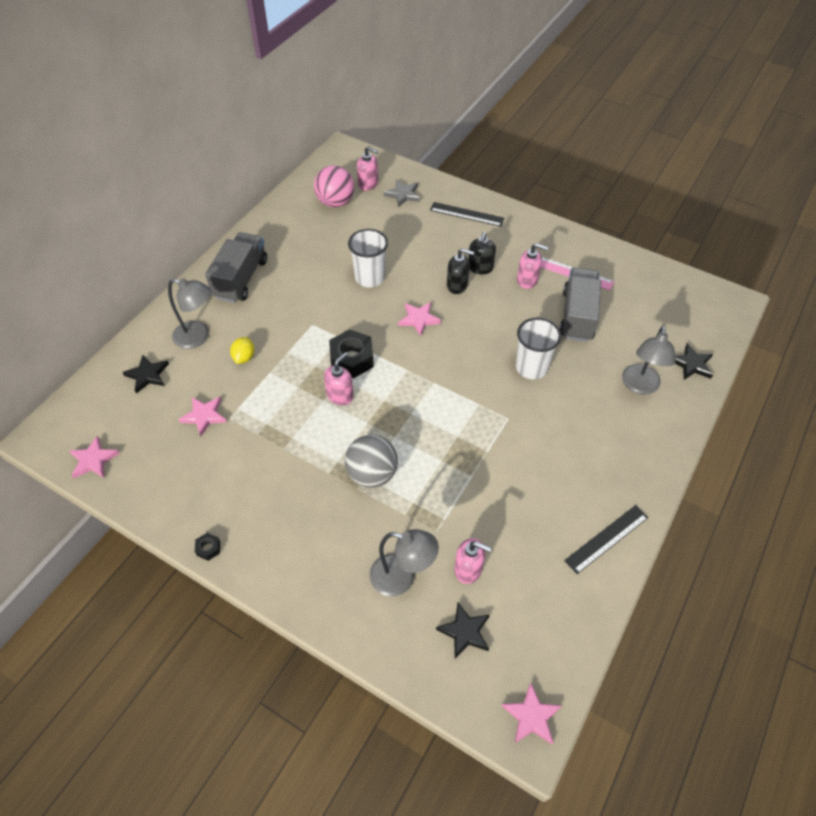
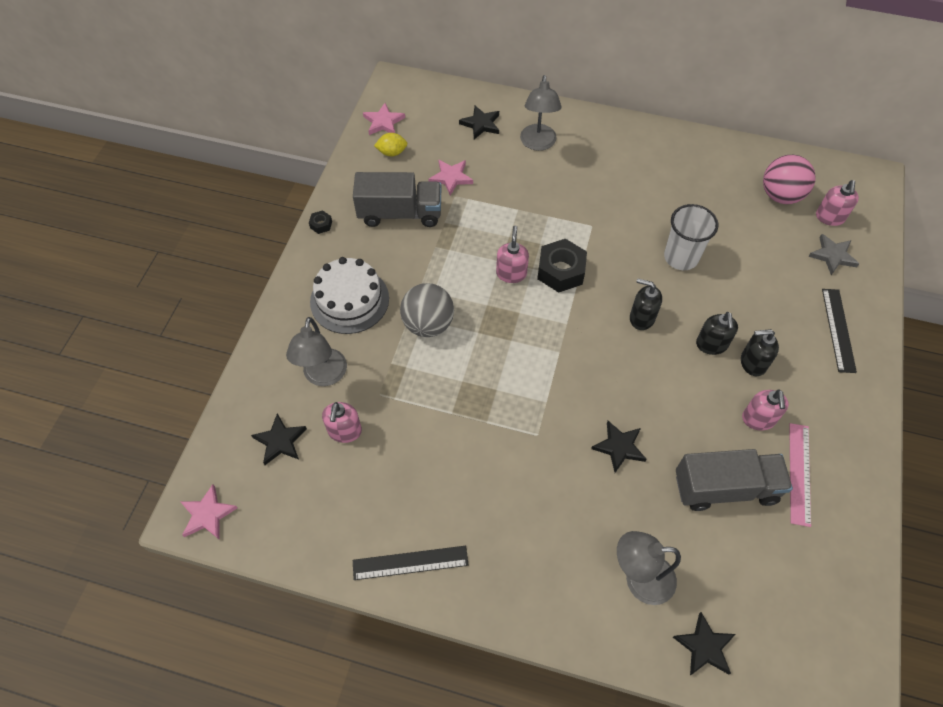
camera: 75 degrees right, 5 degrees up
grey truck [205,232,267,303] -> grey truck moved to [353,172,442,227]
yellow lemon [230,337,254,364] -> yellow lemon moved to [374,133,408,156]
pink soap dispenser [324,352,354,405] -> pink soap dispenser turned 105 degrees counterclockwise [496,226,529,283]
pink star [398,302,441,336] -> black soap dispenser [630,278,662,330]
white cup [516,318,561,379] -> black star [591,421,646,473]
black ruler [564,505,648,574] -> black ruler turned 45 degrees counterclockwise [353,546,469,580]
none -> white cake [310,257,389,334]

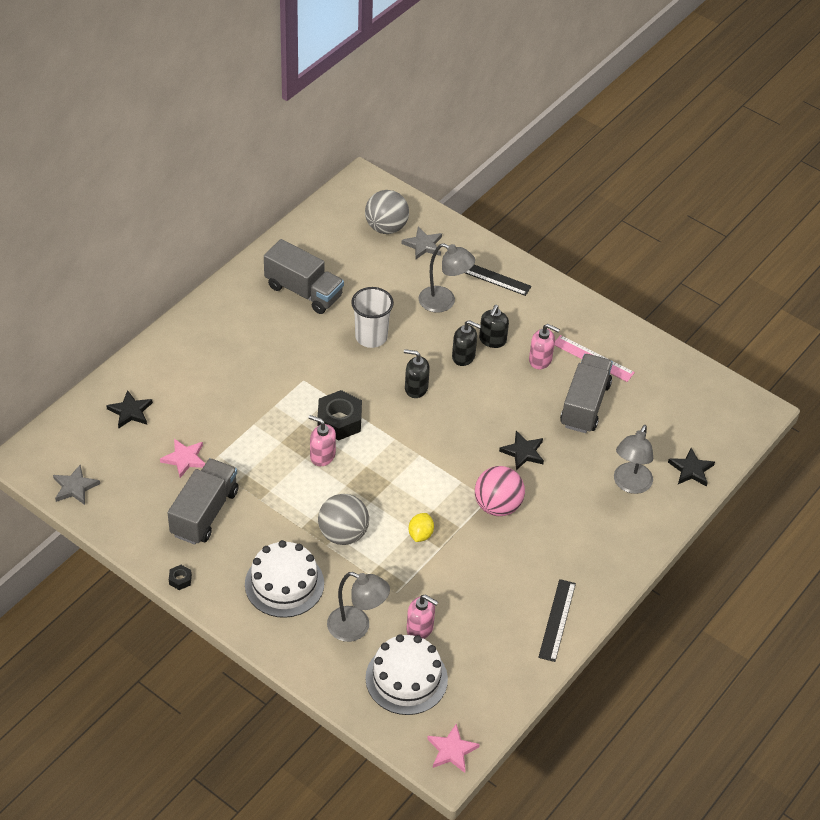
camera: 70 degrees left, 10 degrees down
black star [251,414,307,465] -> white cake [365,634,448,715]
pink star [363,103,405,135] -> grey star [53,465,100,505]
yellow lemon [374,133,408,156] -> yellow lemon moved to [409,513,434,542]
grey lamp [520,75,562,151] -> grey lamp moved to [419,243,475,313]
black soap dispenser [630,278,662,330] -> black soap dispenser turned 60 degrees clockwise [404,349,430,398]
pink ball [763,155,816,204] -> pink ball moved to [475,466,525,516]
pink soap dispenser [816,180,859,226] -> grey ball [365,190,409,234]
none -> grey truck [264,239,344,314]

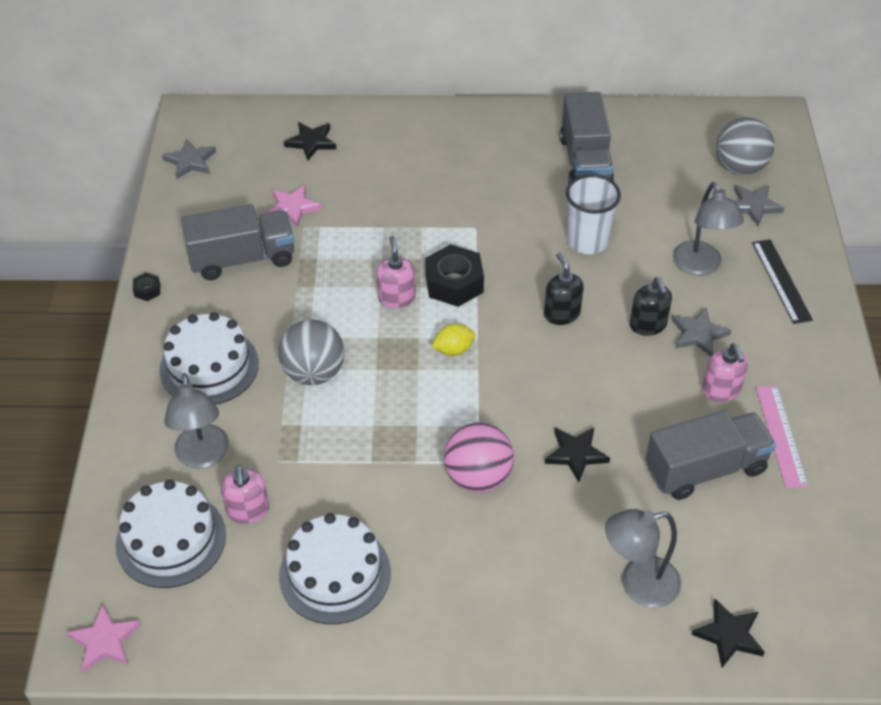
camera: 55 degrees right, 0 degrees up
yellow lemon [409,513,434,542] -> yellow lemon moved to [432,324,475,356]
black soap dispenser [479,305,509,348] -> grey star [671,308,731,357]
black ruler [538,579,576,662] -> none
none -> white cake [279,513,391,624]

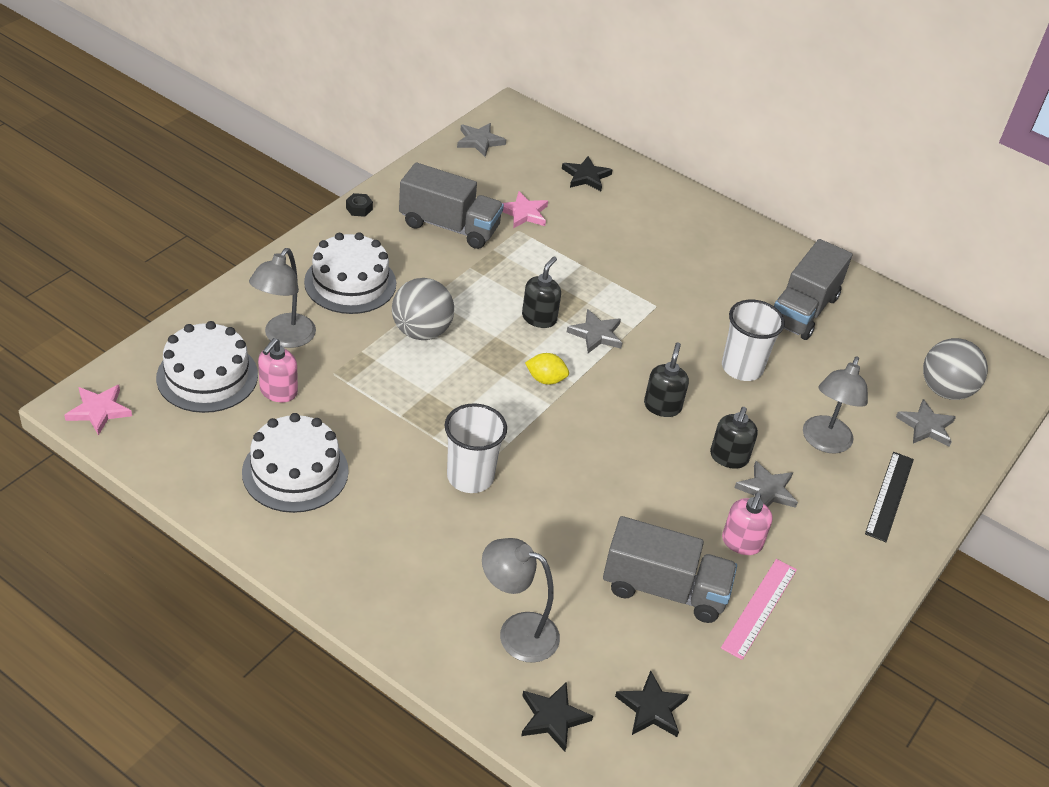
camera: 30 degrees right, 5 degrees down
pink soap dispenser [377,236,416,308] -> black soap dispenser [522,256,561,328]
black nut [425,244,484,307] -> grey star [567,309,622,353]
pink ball [444,423,514,493] -> white cup [444,403,507,493]
black star [545,428,610,482] -> black star moved to [615,671,689,737]

